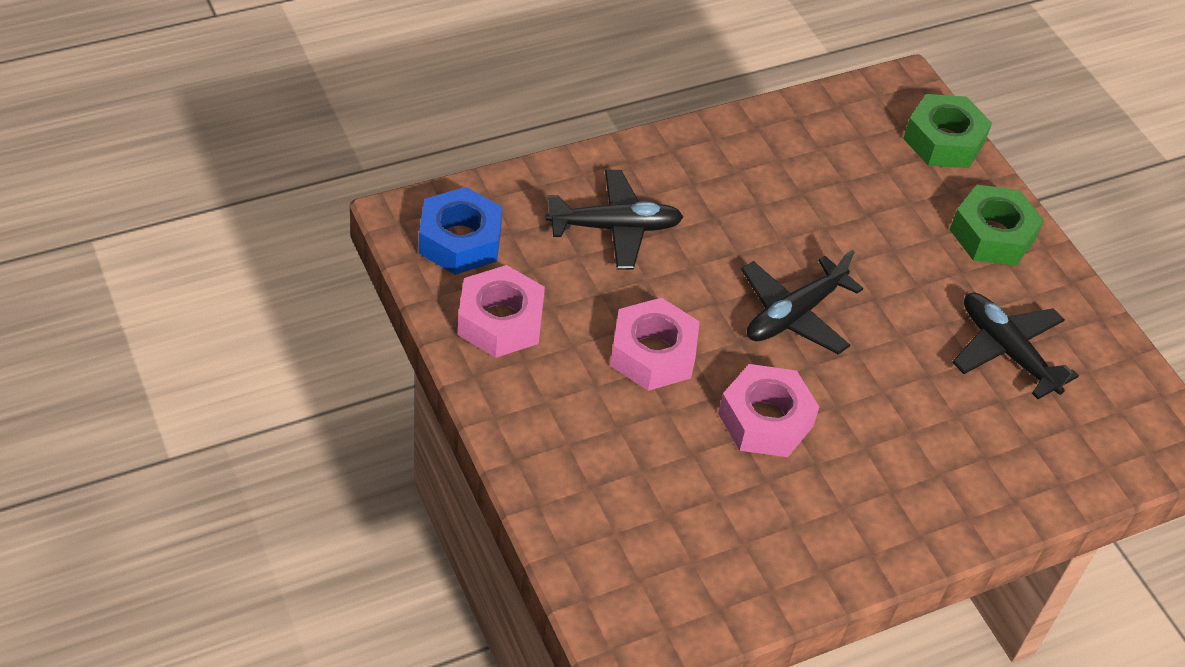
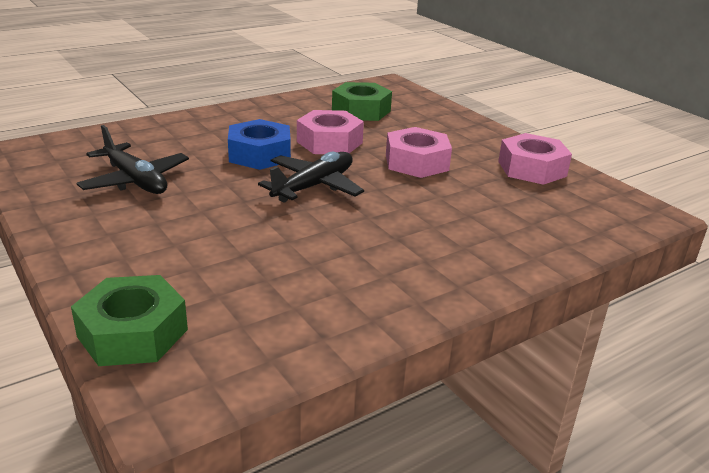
camera: 175 degrees right, 20 degrees down
blue nut [419,187,503,275] -> blue nut moved to [228,119,291,170]
black plane [546,170,684,270] -> none
green nut [950,185,1044,266] -> green nut moved to [332,82,392,121]

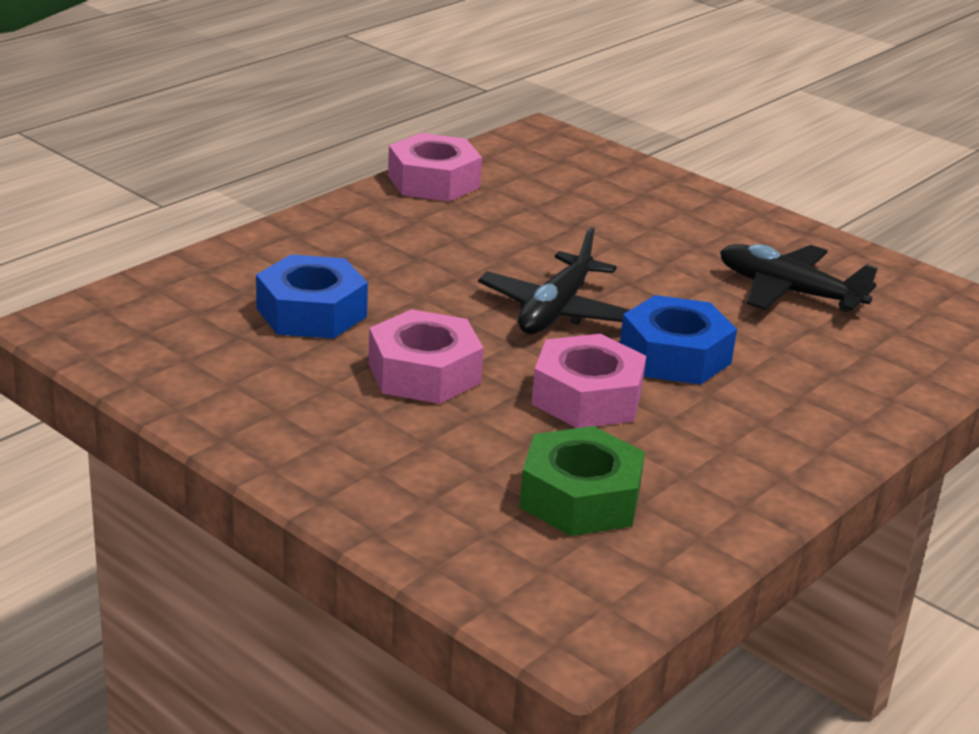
camera: 165 degrees right, 0 degrees up
green nut [71,275,188,366] -> none
pink nut [498,133,572,185] -> pink nut moved to [388,133,482,202]
none -> blue nut [256,255,368,339]

